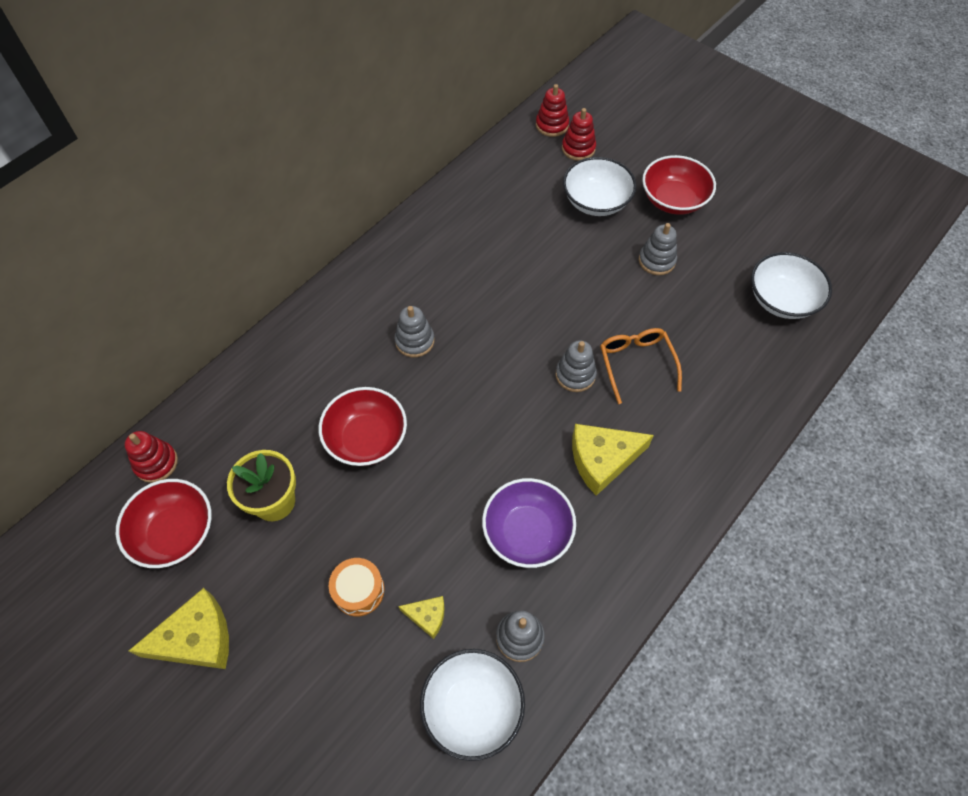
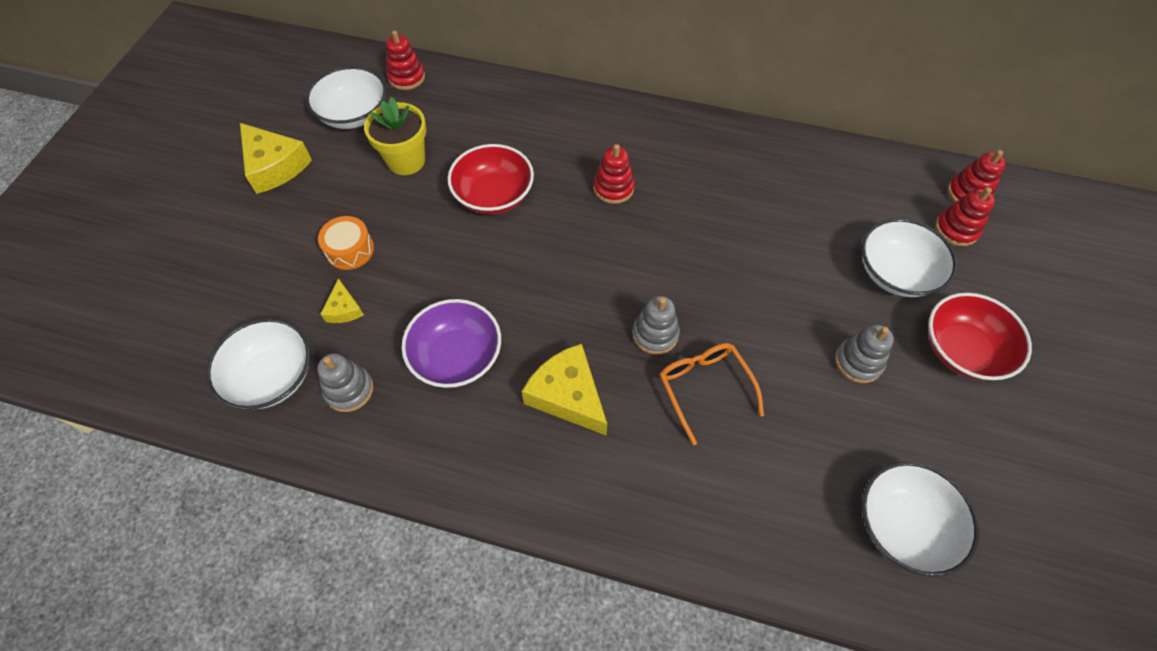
camera: 65 degrees right, 0 degrees up
red bowl [116,479,212,568] -> white bowl [306,66,387,129]
grey stacking toy [394,306,434,357] -> red stacking toy [593,144,635,204]
orange glasses [600,328,682,404] -> orange glasses turned 75 degrees counterclockwise [659,343,764,445]

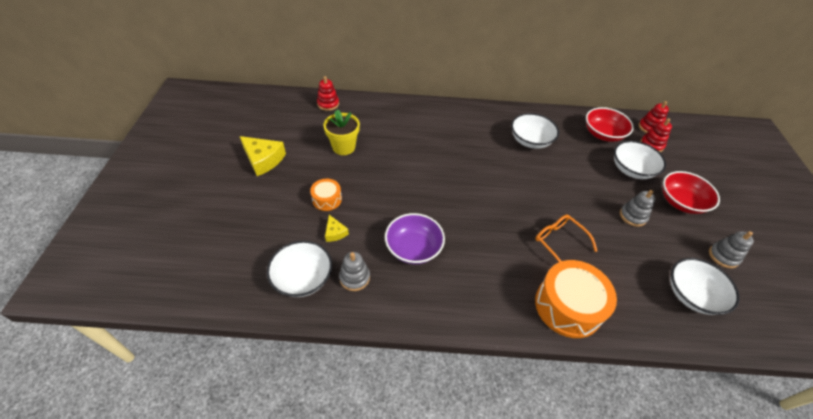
camera: 15 degrees left, 10 degrees down
white bowl [306,66,387,129] -> white bowl moved to [511,113,559,149]
red bowl [448,144,534,215] -> red bowl moved to [586,107,634,142]
yellow cheese [522,344,607,435] -> none
red stacking toy [593,144,635,204] -> none
grey stacking toy [632,296,680,355] -> grey stacking toy moved to [709,231,754,268]
none -> orange drum [535,260,617,338]

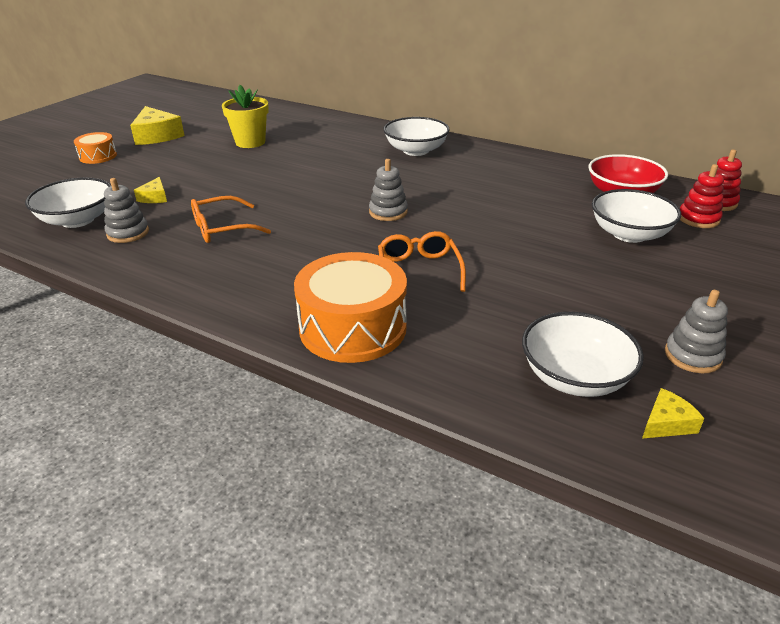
camera: 30 degrees right, 15 degrees down
orange drum [310,179,342,211] -> orange drum moved to [74,132,117,164]
red stacking toy [317,76,339,111] -> none
purple bowl [385,213,445,264] -> orange glasses [191,196,271,243]
white bowl [511,113,559,149] -> white bowl moved to [383,117,450,156]
grey stacking toy [620,190,656,227] -> grey stacking toy moved to [369,159,408,221]
red bowl [663,171,720,214] -> none
none -> yellow cheese [642,388,704,439]

